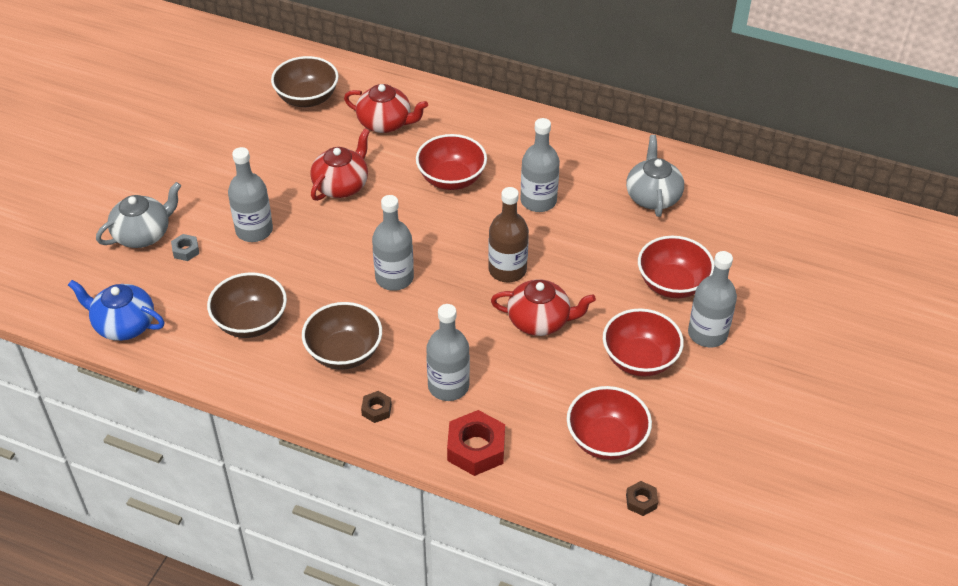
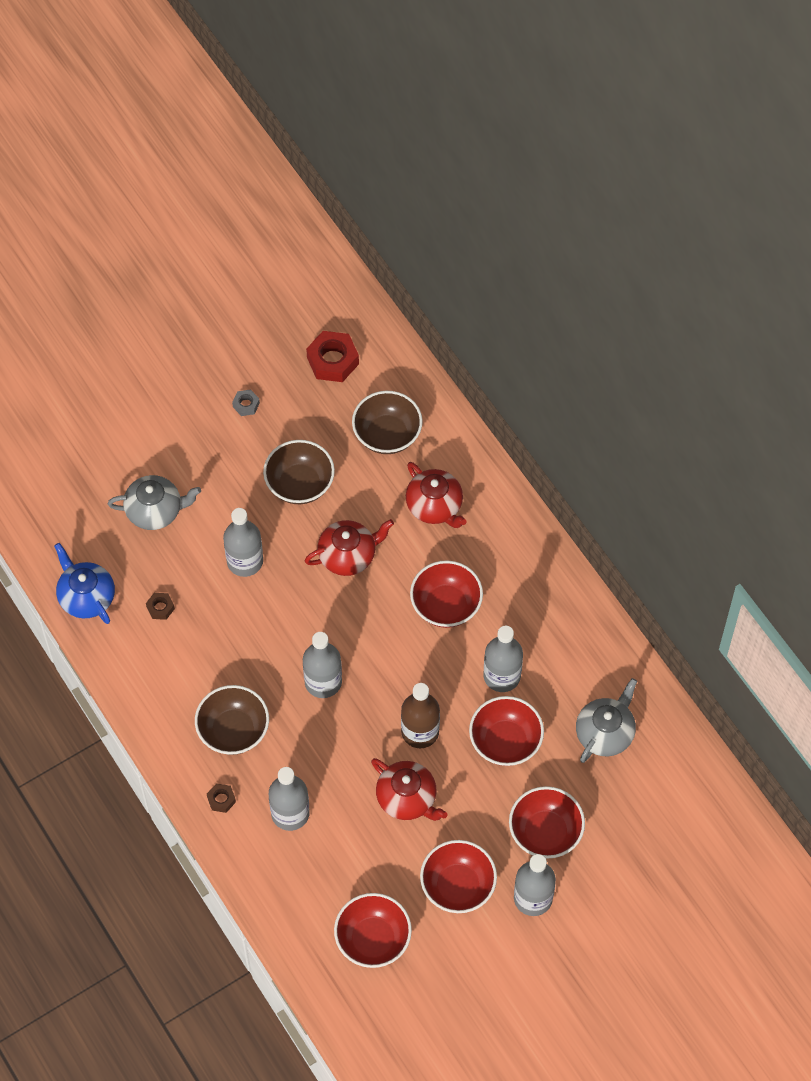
camera: 35 degrees right, 15 degrees up
grey nut [171,234,199,261] -> grey nut moved to [232,389,260,416]
brown bowl [207,272,287,338] -> brown bowl moved to [263,440,335,504]
red nut [447,410,505,476] -> red nut moved to [306,331,359,382]
brown nut [626,481,658,516] -> brown nut moved to [146,593,175,620]
none -> red bowl [469,696,544,766]

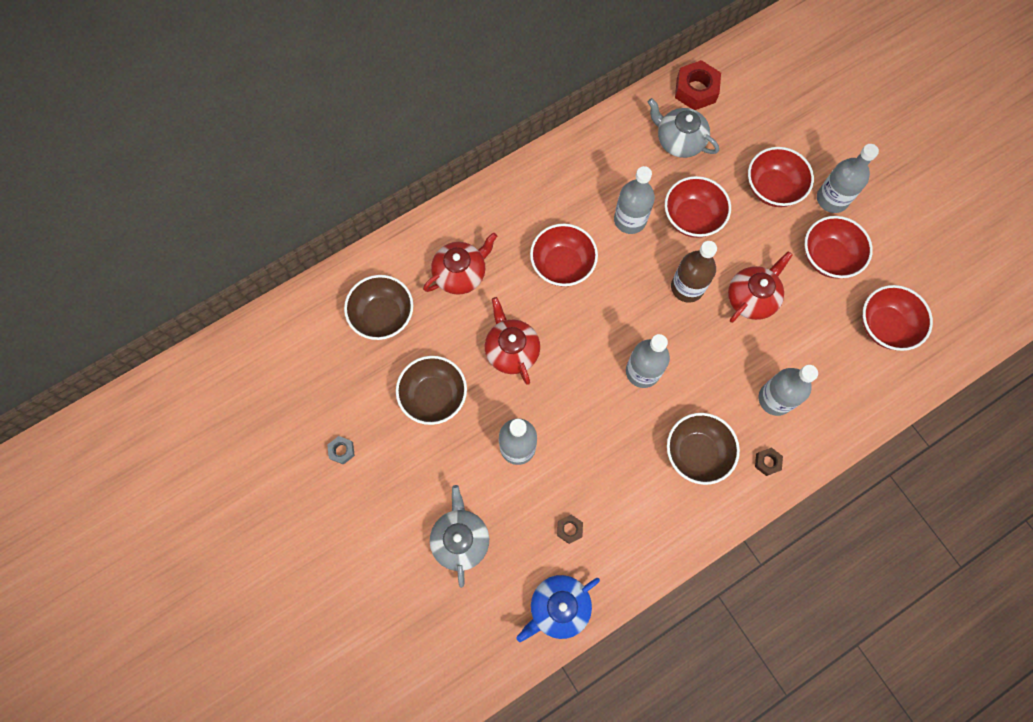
camera: 90 degrees left, 10 degrees up
red nut [306,331,359,382] -> red nut moved to [675,60,721,110]

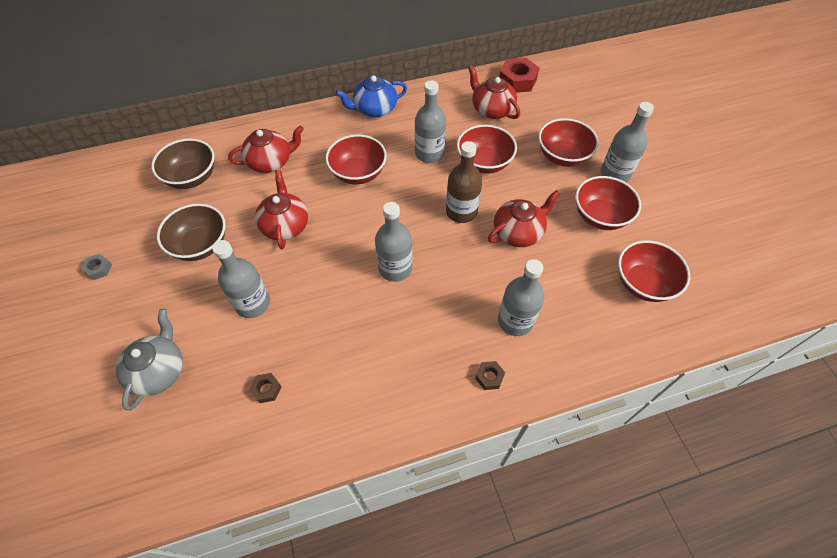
camera: 15 degrees right, 15 degrees down
blue teapot [516,575,600,642] -> blue teapot moved to [335,75,407,117]
grey teapot [648,98,719,158] -> red teapot [468,65,520,119]
brown bowl [667,413,740,485] -> none

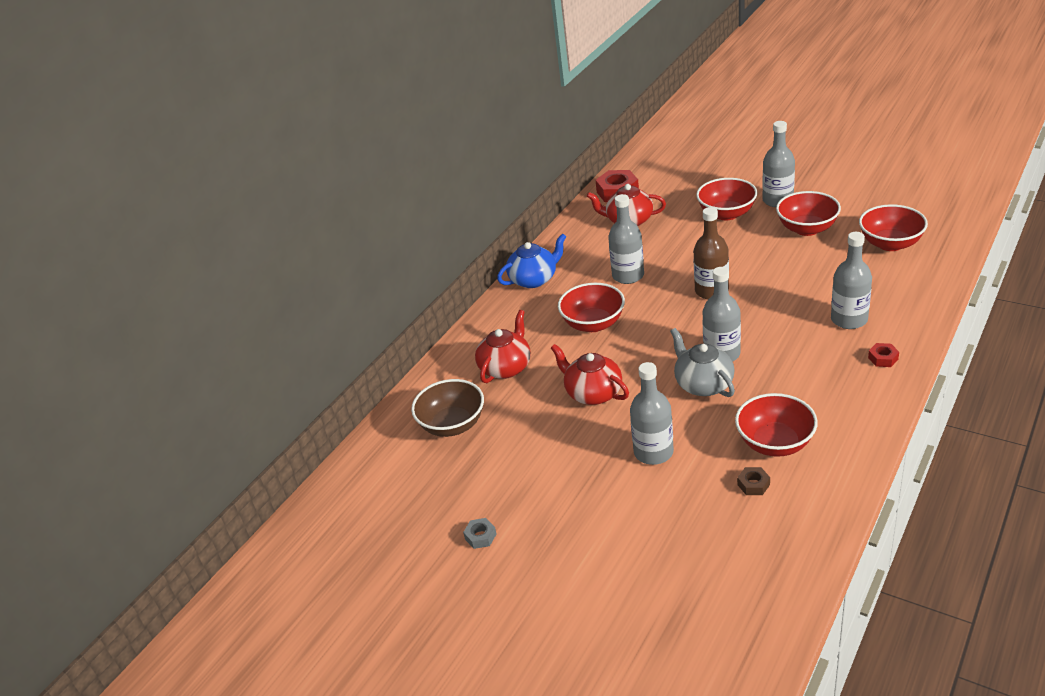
camera: 35 degrees left, 20 degrees down
grey teapot [116,309,183,411] -> grey teapot moved to [670,328,735,397]
brown bowl [157,204,226,261] -> none
blue teapot [335,75,407,117] -> blue teapot turned 150 degrees counterclockwise [497,233,567,288]
red bowl [457,125,517,174] -> red bowl moved to [735,393,818,457]
brown nut [475,361,505,390] -> red nut [868,343,899,367]
red teapot [488,190,560,247] -> none

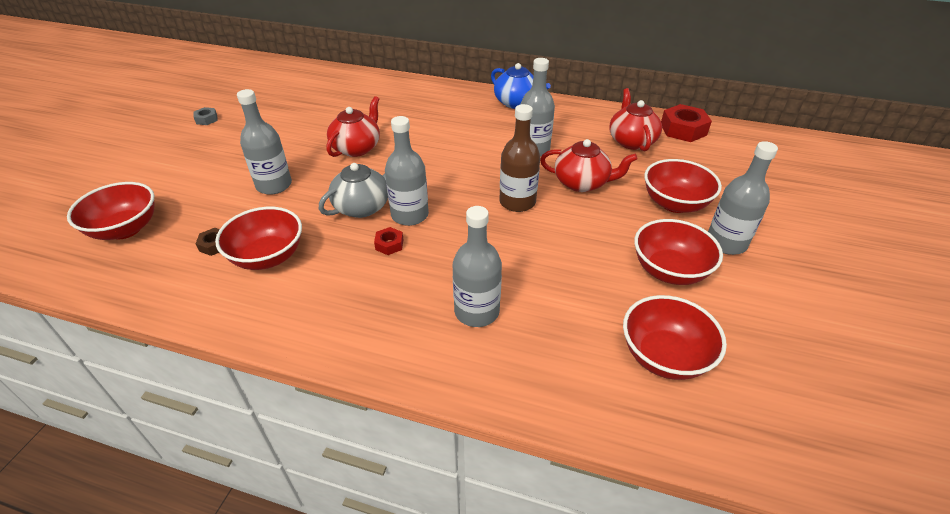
camera: 70 degrees right, 5 degrees up
brown bowl [411,379,484,437] -> none
red teapot [475,310,531,383] -> red teapot moved to [540,139,637,192]
red bowl [558,283,625,332] -> red bowl moved to [67,182,154,240]
red nut [868,343,899,367] -> red nut moved to [374,227,403,255]

